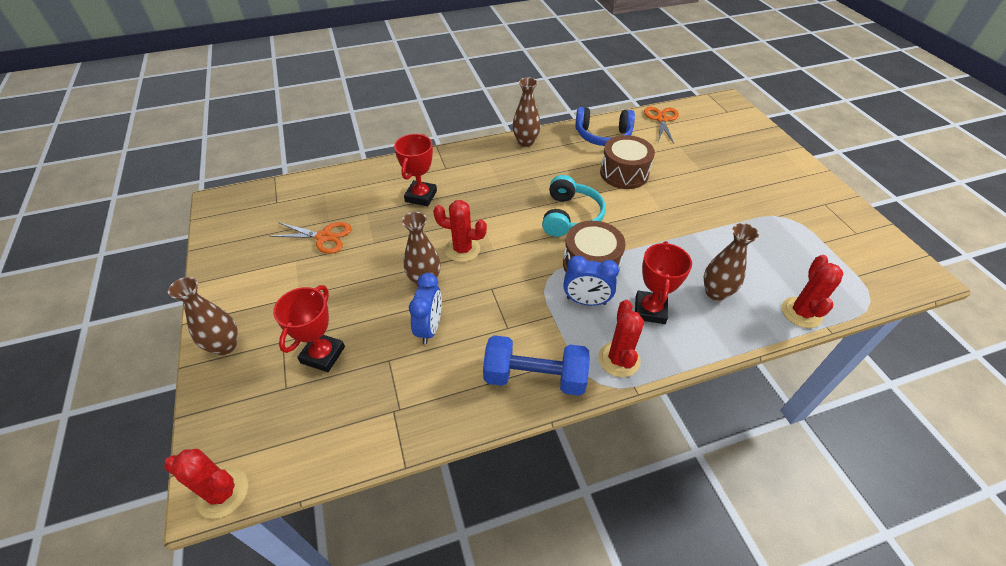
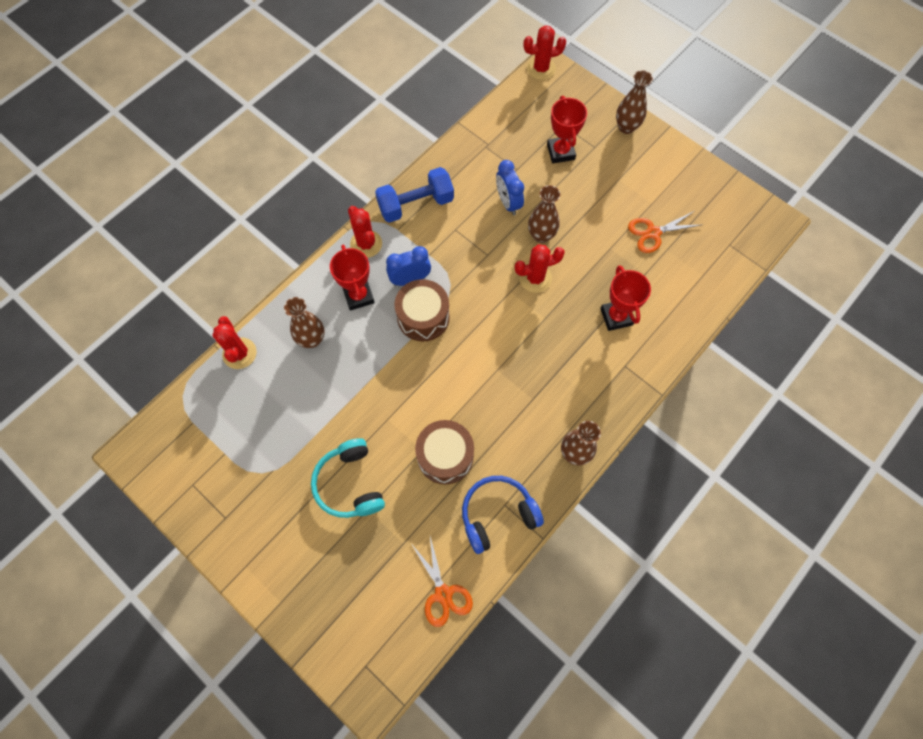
camera: 150 degrees right, 20 degrees up
turquoise headphones [542,175,606,237] -> turquoise headphones moved to [311,438,385,518]

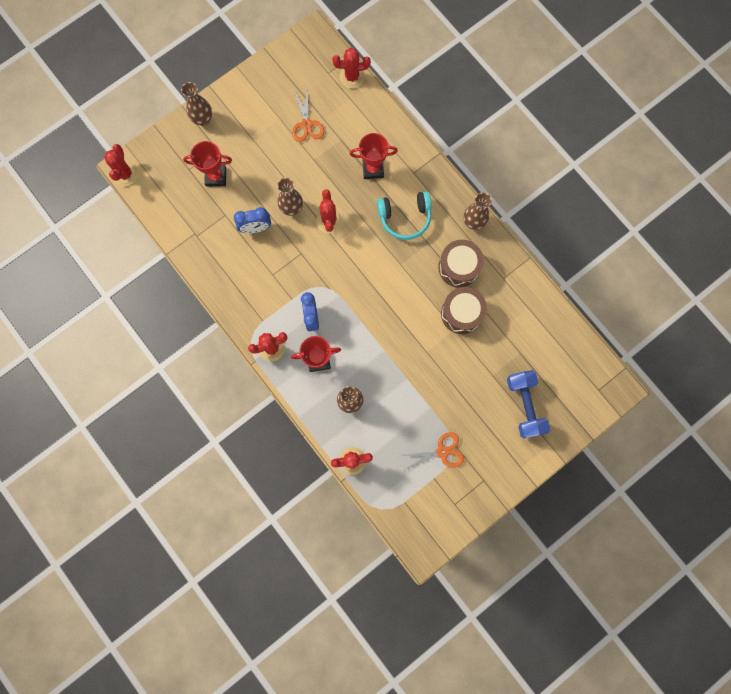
camera: 80 degrees left, 10 degrees up
turquoise headphones [311,438,385,518] -> turquoise headphones moved to [377,191,432,240]
blue dumbbell [375,167,454,223] -> blue dumbbell moved to [507,370,550,439]
brown drum [394,279,450,341] -> brown drum moved to [438,240,484,288]
orange scissors [412,537,473,627] -> orange scissors moved to [402,432,464,470]
blue headphones [462,476,544,554] -> none
none -> red cactus [332,48,371,88]

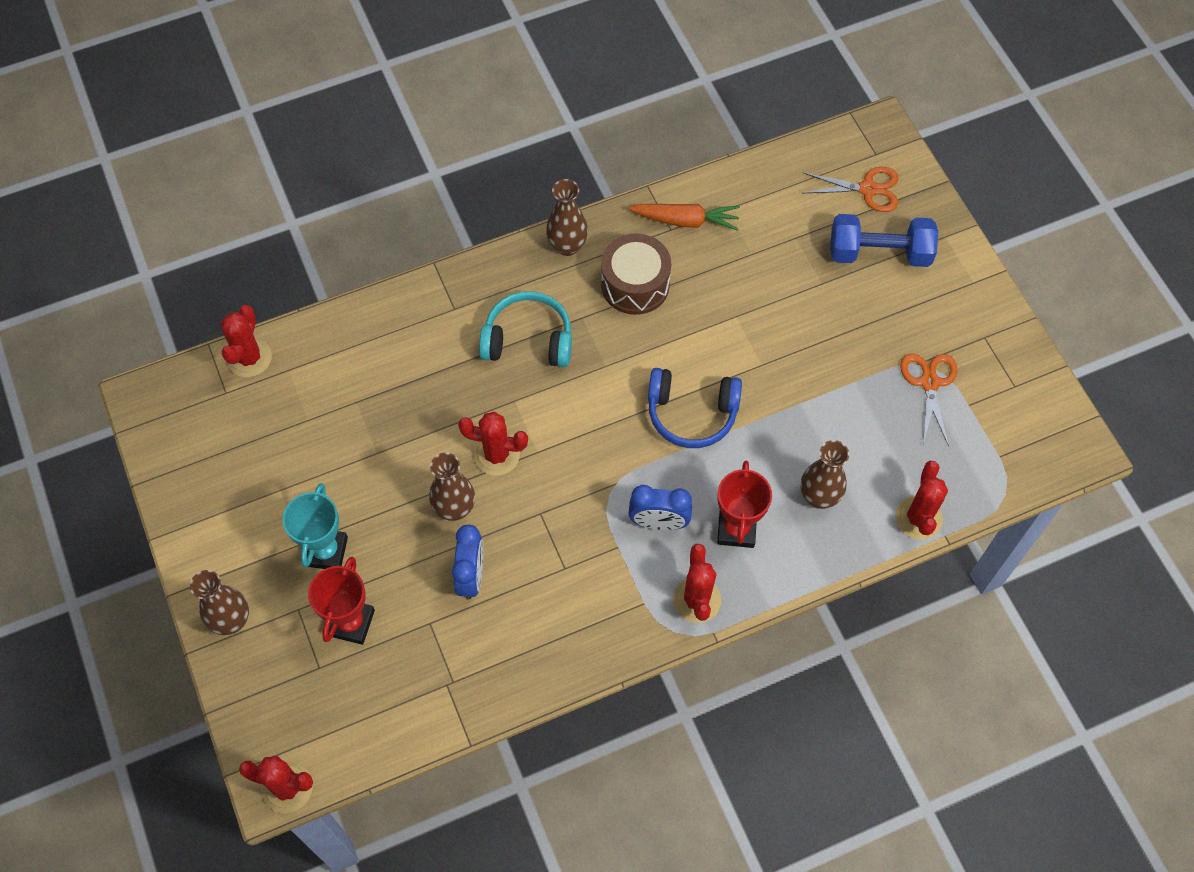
camera: 75 degrees left, 15 degrees down
orange scissors [292,88,324,142] -> orange scissors moved to [804,167,898,212]
red trophy [349,133,398,179] -> none
turquoise headphones [377,191,432,240] -> turquoise headphones turned 90 degrees counterclockwise [479,291,572,367]
brown drum [441,287,487,334] -> none
none -> turquoise trophy [283,483,348,569]
none -> orange carrot [628,204,740,231]
none -> blue headphones [648,368,742,448]

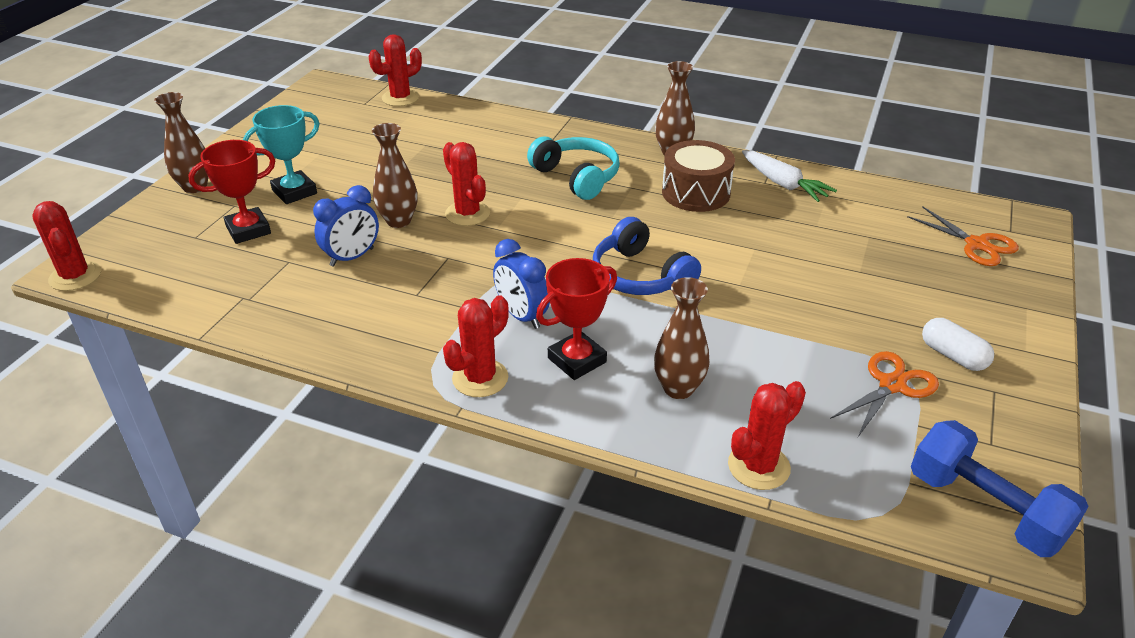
camera: 45 degrees right, 25 degrees down
orange carrot [628,204,740,231] -> white carrot [742,150,837,202]
blue dumbbell [830,214,938,267] -> blue dumbbell moved to [911,420,1089,557]
none -> white capsule [922,318,994,371]

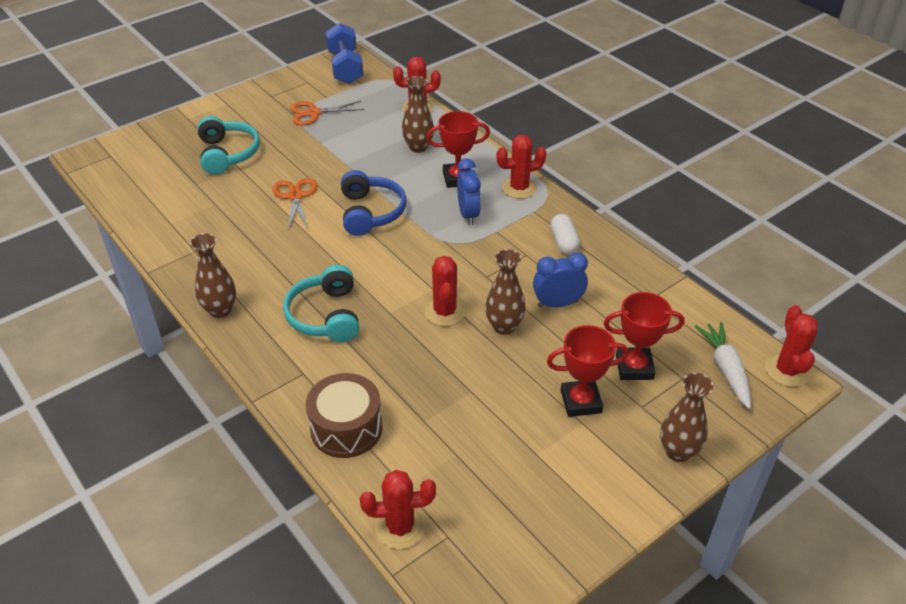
camera: 150 degrees left, 5 degrees up
turquoise trophy [243,105,320,204] -> red trophy [547,325,629,417]
brown drum [662,140,735,212] -> brown drum moved to [306,373,383,458]
white carrot [742,150,837,202] -> white carrot moved to [695,322,751,409]
orange scissors [907,206,1019,266] -> orange scissors moved to [273,178,317,230]
white capsule [922,318,994,371] -> white capsule moved to [550,214,580,254]
none -> turquoise headphones [198,116,260,175]

